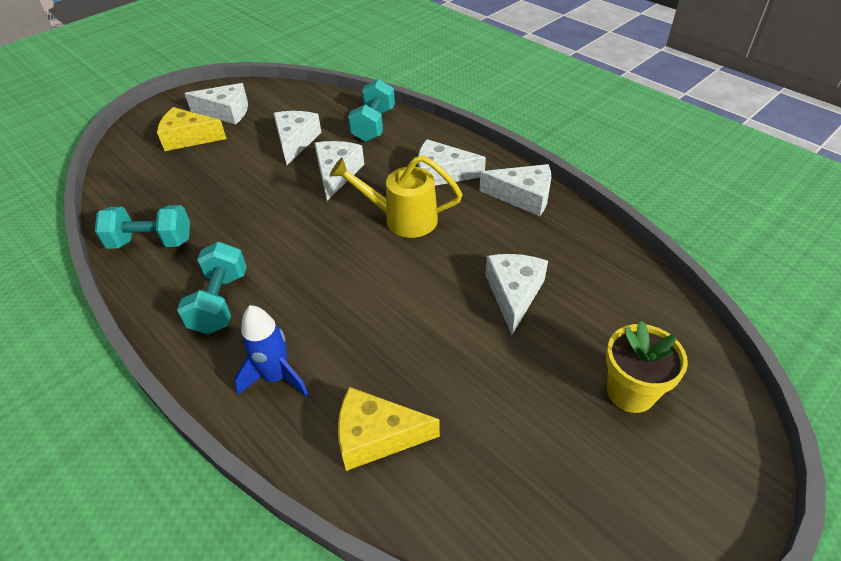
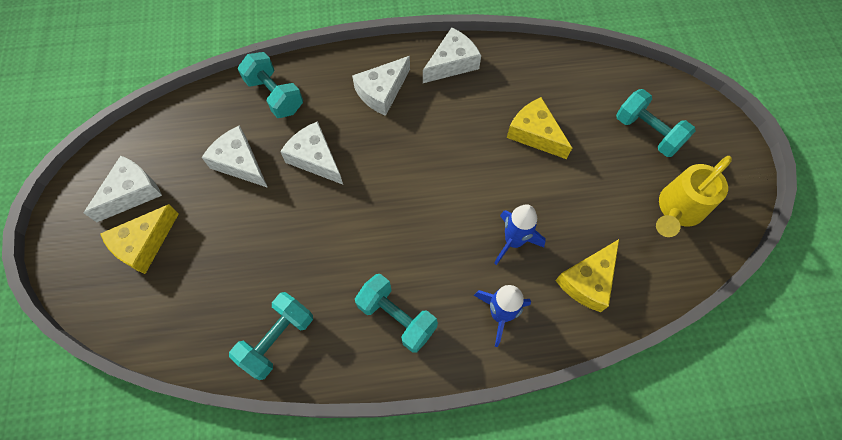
camera: 55 degrees left, 20 degrees up
yellow watering can [330,155,462,238] -> yellow watering can moved to [656,156,732,237]
white cheese [485,254,548,335] -> yellow cheese [507,97,572,159]
yellow flower pot [606,320,688,413] -> turquoise dumbbell [616,89,695,157]
none -> blue rocket [495,204,546,265]

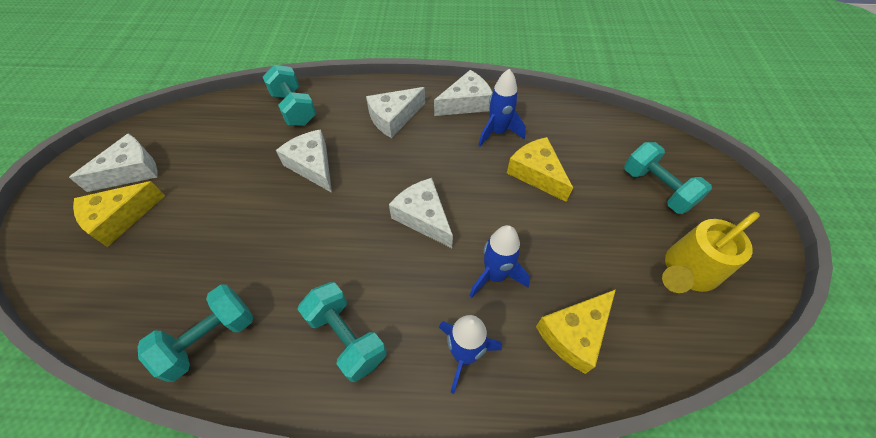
camera: 10 degrees right, 10 degrees down
white cheese [202,125,268,188] -> white cheese moved to [389,178,453,248]
none -> blue rocket [478,69,526,146]

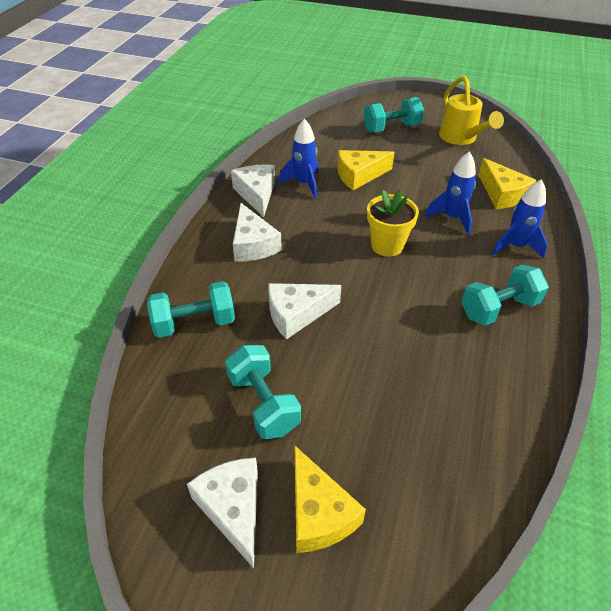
camera: 75 degrees left, 10 degrees down
turquoise dumbbell [138,285,253,382] -> turquoise dumbbell moved to [225,345,301,439]
white cheese [389,178,453,248] -> yellow flower pot [367,189,419,257]

